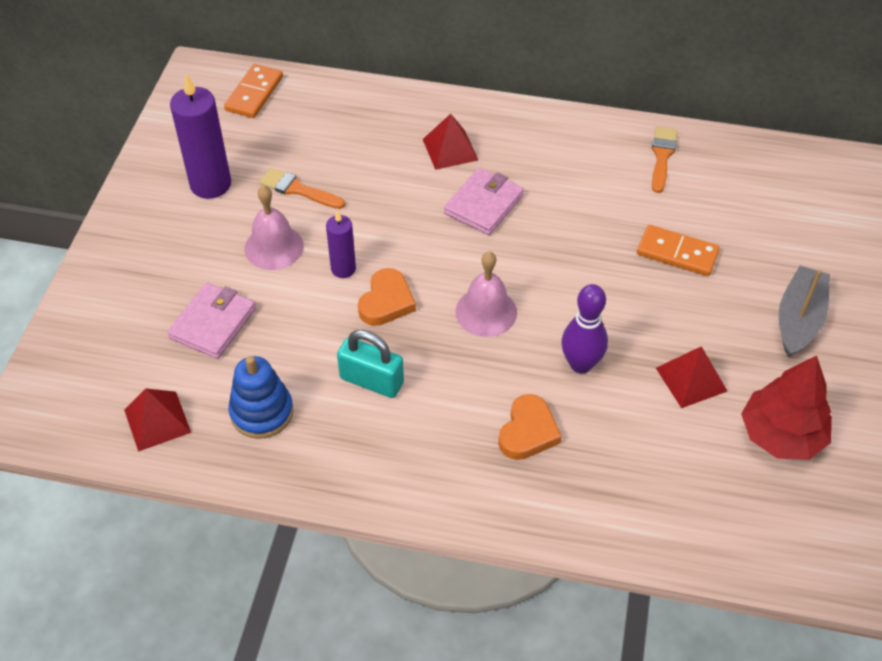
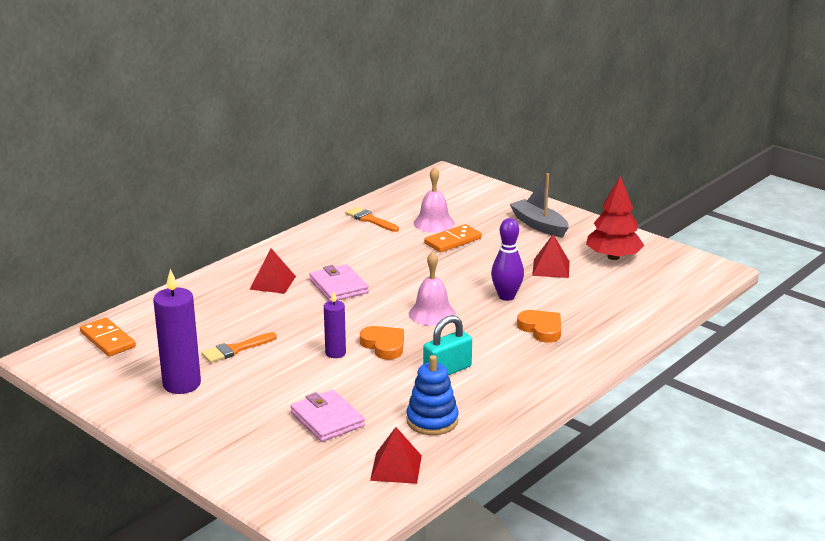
camera: 60 degrees left, 25 degrees down
pink bell [245,185,304,270] -> pink bell moved to [414,167,455,233]

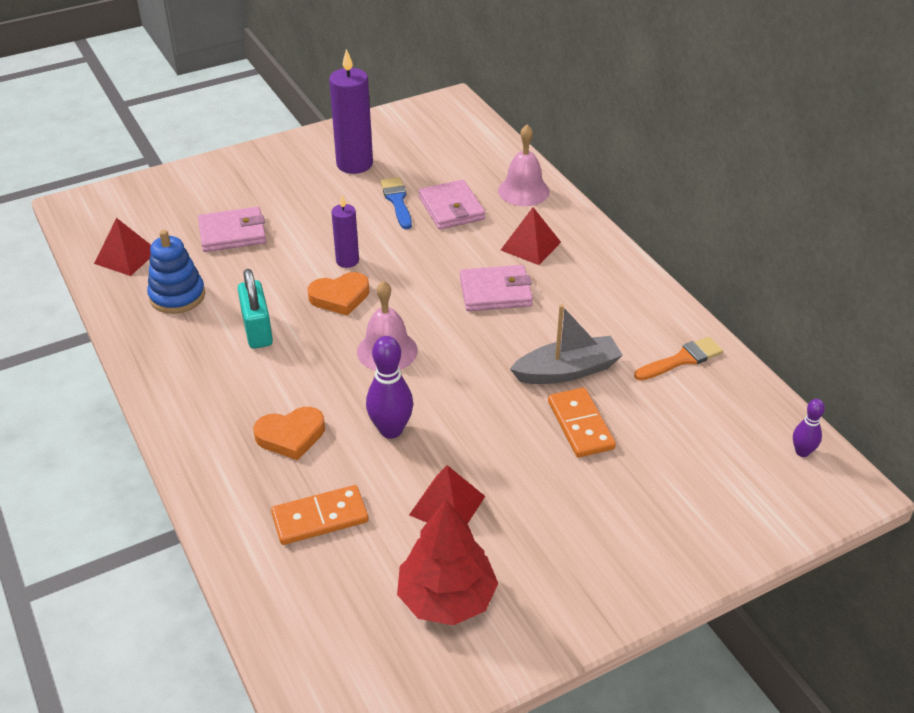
camera: 110 degrees right, 15 degrees up
orange domino [80,317,136,357] -> orange domino moved to [271,485,369,545]
orange brush [201,332,277,363] -> blue brush [380,177,412,229]
pink bell [414,167,455,233] -> pink bell moved to [498,125,550,206]
grey boat [510,173,569,238] -> grey boat moved to [510,304,623,384]
none -> pink wallet [419,180,485,230]
none -> purple bowling pin [793,399,825,457]

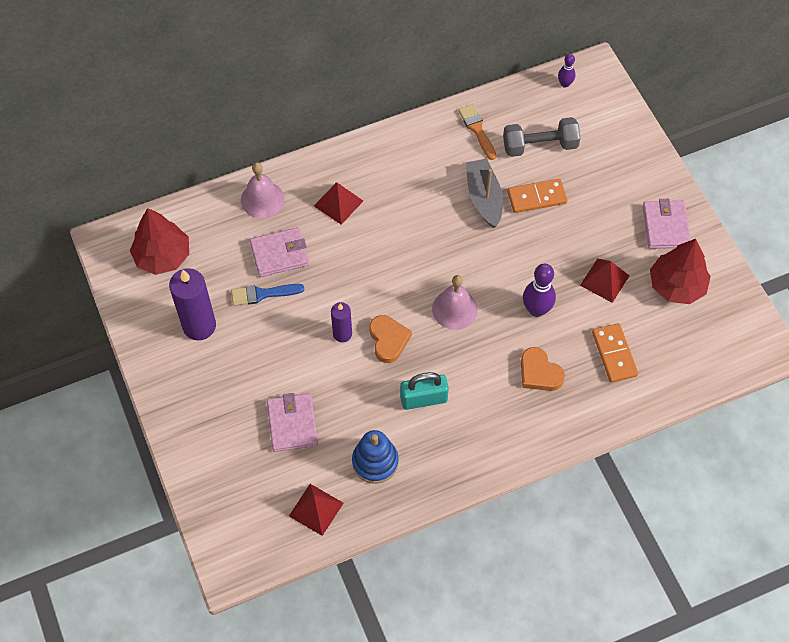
camera: 85 degrees left, 20 degrees up
orange heart [254,407,325,460] -> orange heart turned 150 degrees clockwise [521,347,565,391]
pink wallet [460,265,533,311] -> pink wallet moved to [642,199,691,249]
none -> red tree [130,208,189,275]
none -> grey dumbbell [503,117,580,157]

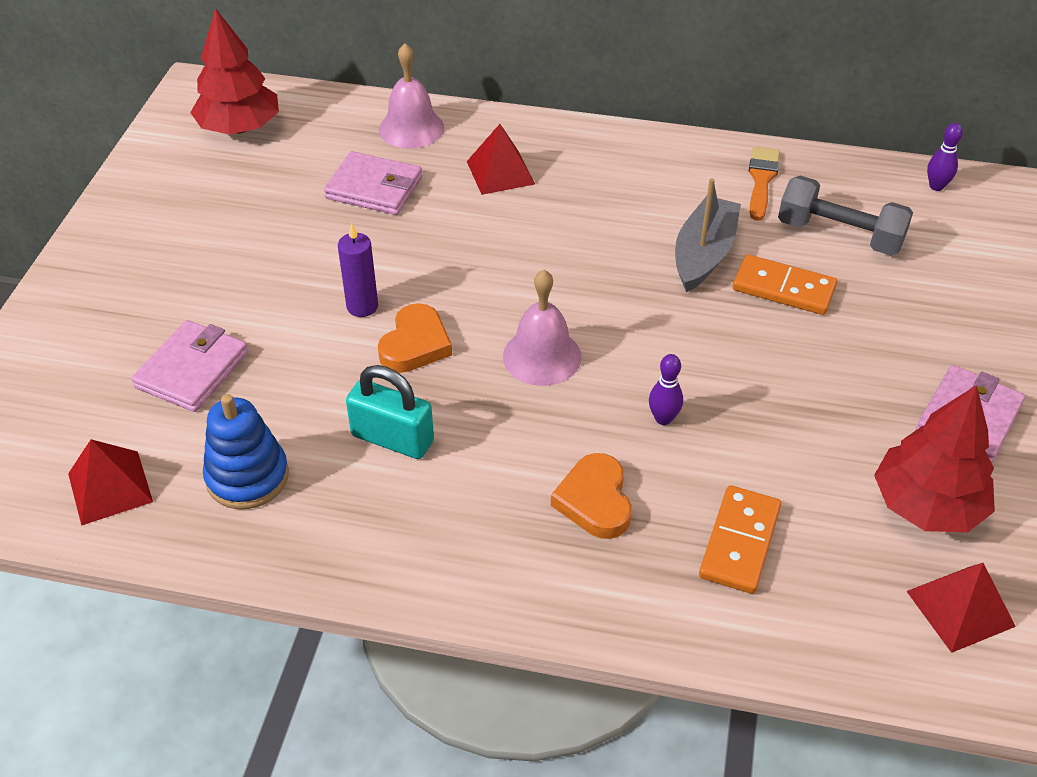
camera: 35 degrees right, 15 degrees down
purple candle [169,268,216,340] -> none
blue brush [231,284,304,306] -> none
purple bowling pin [523,264,556,317] -> purple bowling pin [649,354,683,425], size x0.58
red pyramid [580,259,630,303] -> red pyramid moved to [906,563,1016,653]

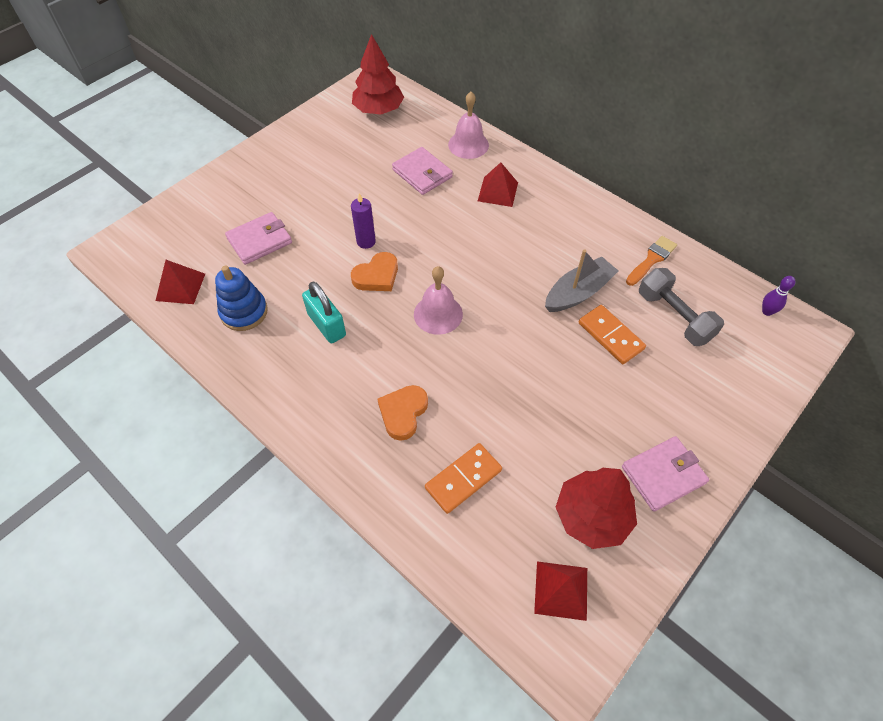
camera: 30 degrees right, 10 degrees up
purple bowling pin [649,354,683,425] -> none

